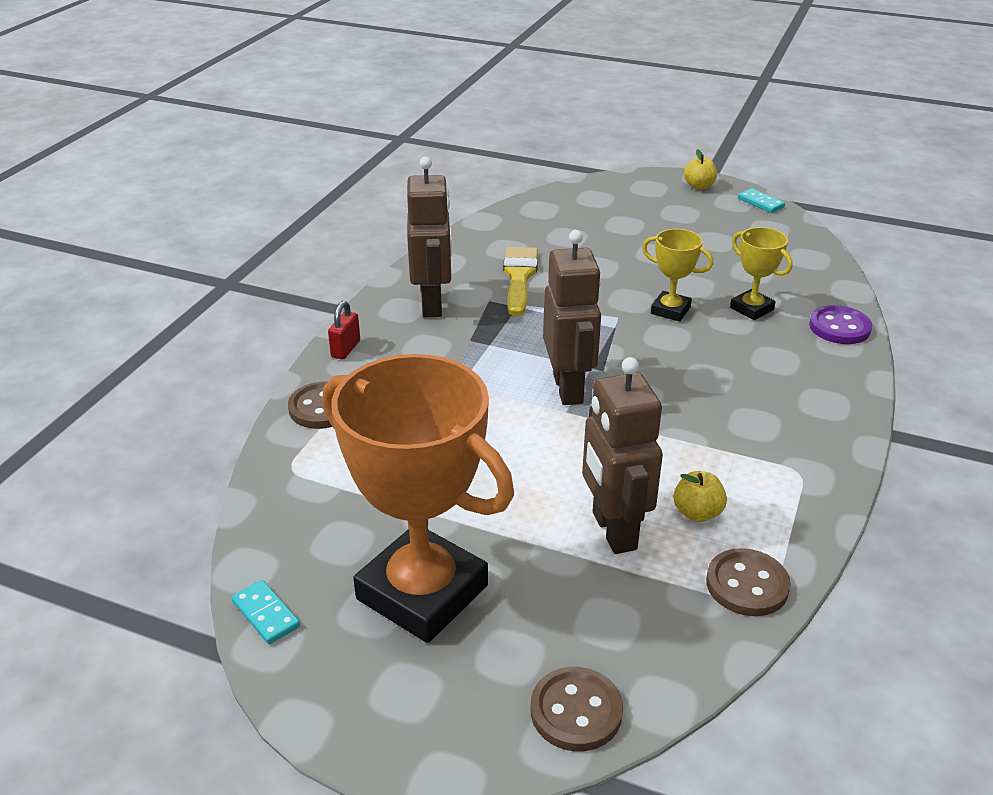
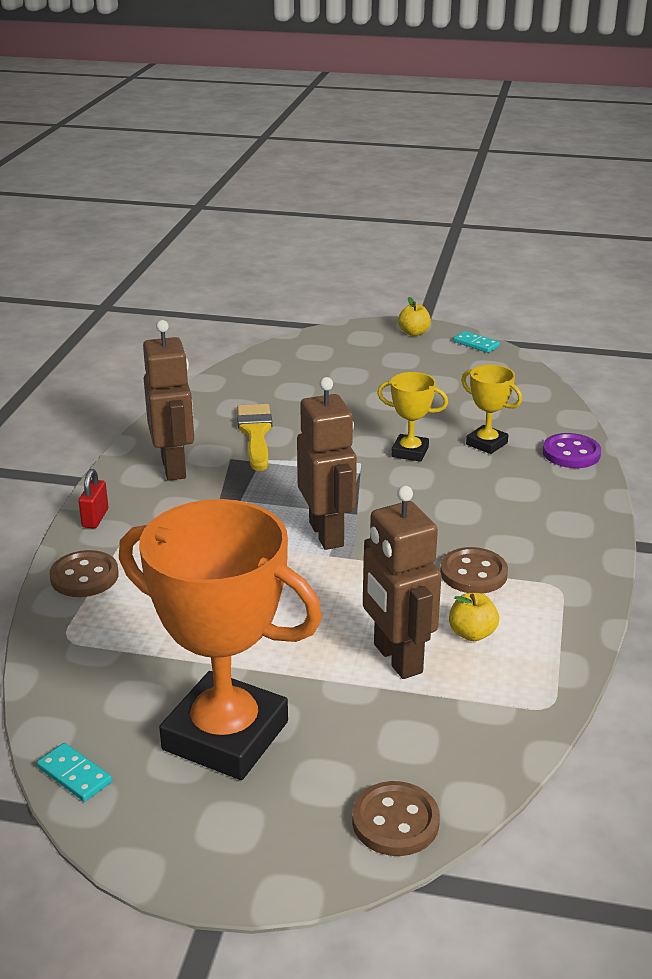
camera: 10 degrees left, 5 degrees down
brown button [706,548,791,616] -> brown button moved to [440,547,508,594]

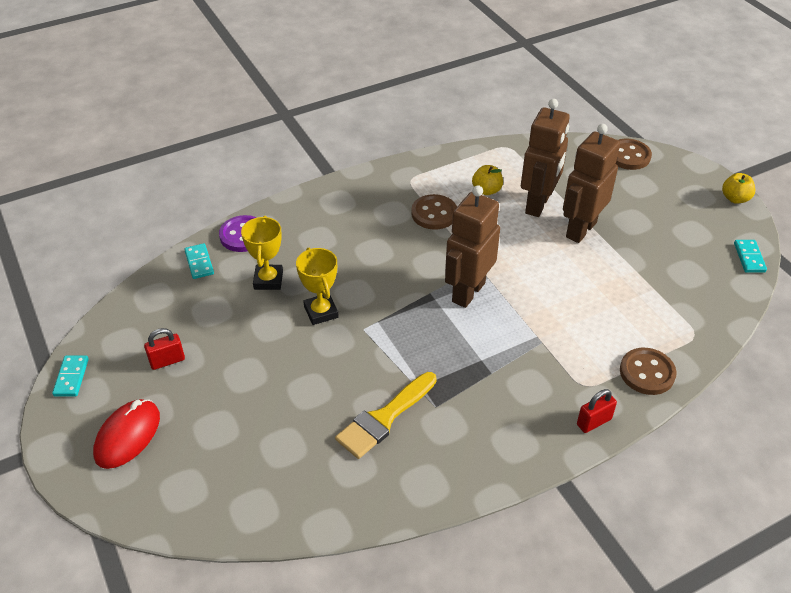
camera: 130 degrees left, 15 degrees up
orange trophy [119,499,322,780] -> none
brown robot [143,320,194,481] -> brown robot moved to [563,124,620,243]
yellow apple [398,297,431,336] -> yellow apple moved to [722,173,755,204]
none -> red mouse [93,399,160,469]
none -> red padlock [144,328,185,370]
none -> turquoise domino [184,243,214,279]

